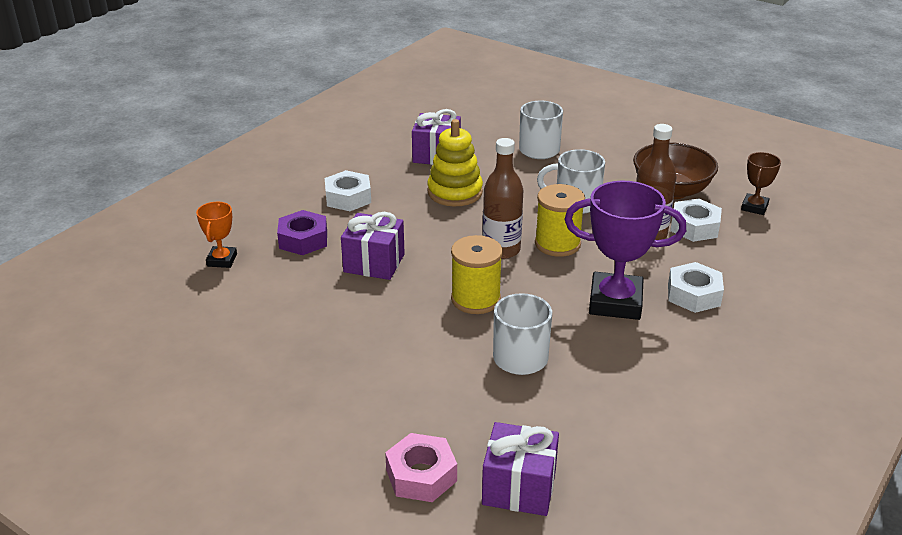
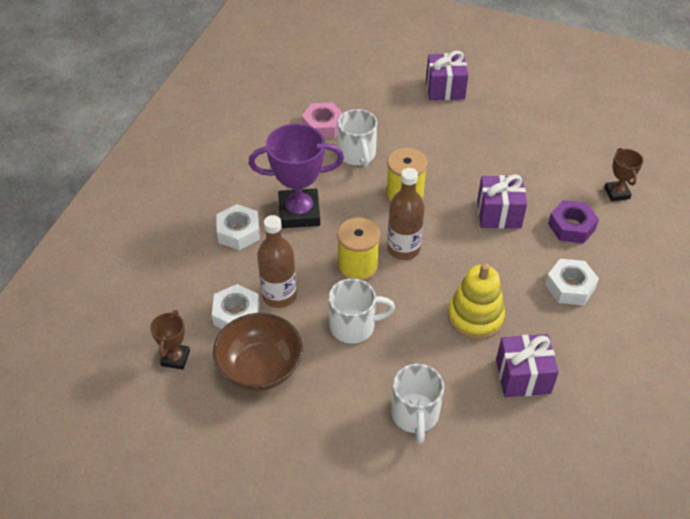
camera: 165 degrees right, 15 degrees up
orange trophy [196,202,237,268] -> brown trophy [604,148,644,201]
pink nut [385,433,457,502] -> pink nut moved to [302,103,343,139]
purple gift [482,422,559,516] -> purple gift moved to [426,51,468,100]

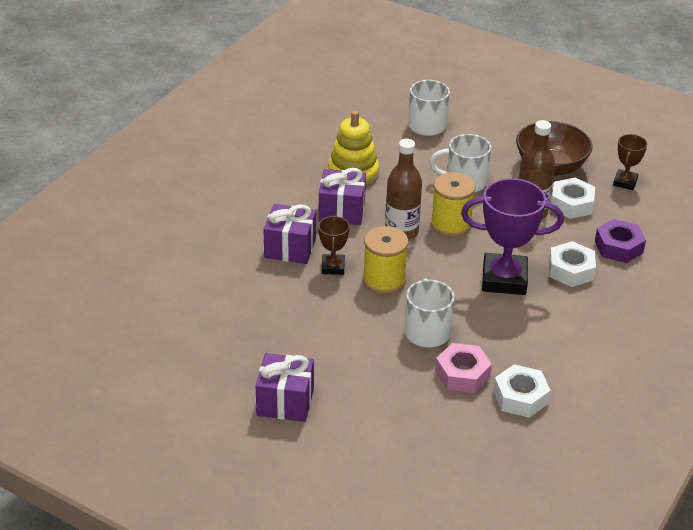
camera: 170 degrees left, 10 degrees down
purple gift [496,334,559,397] -> purple gift moved to [318,168,366,225]
white nut [545,259,599,305] -> white nut moved to [493,364,551,418]
purple nut [548,200,599,244] -> purple nut moved to [595,219,646,263]
brown trophy [604,148,644,201] -> brown trophy moved to [318,216,350,275]

